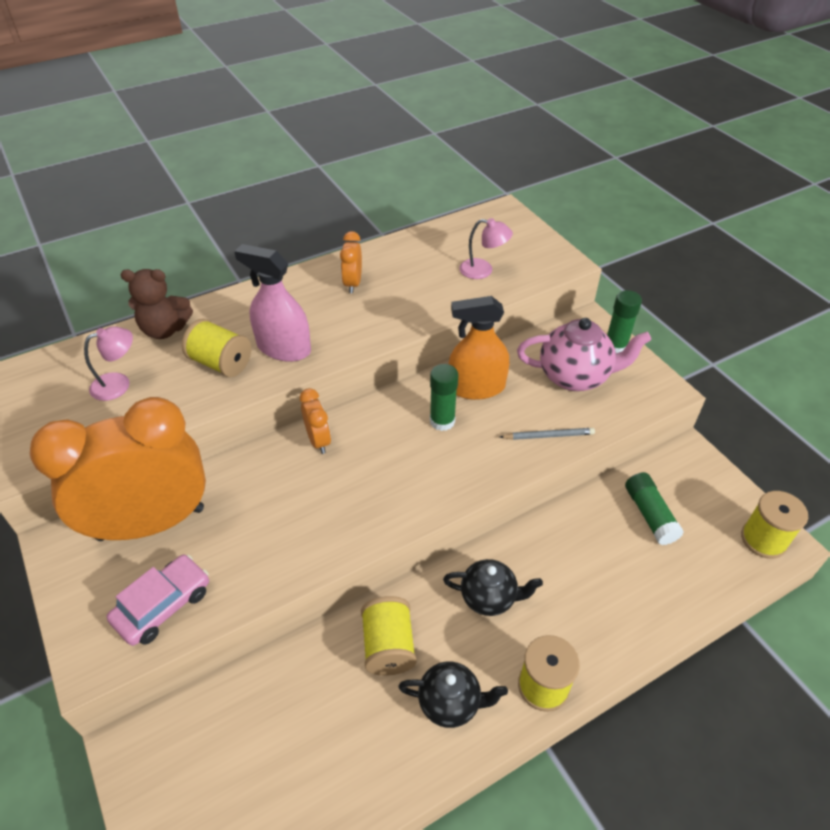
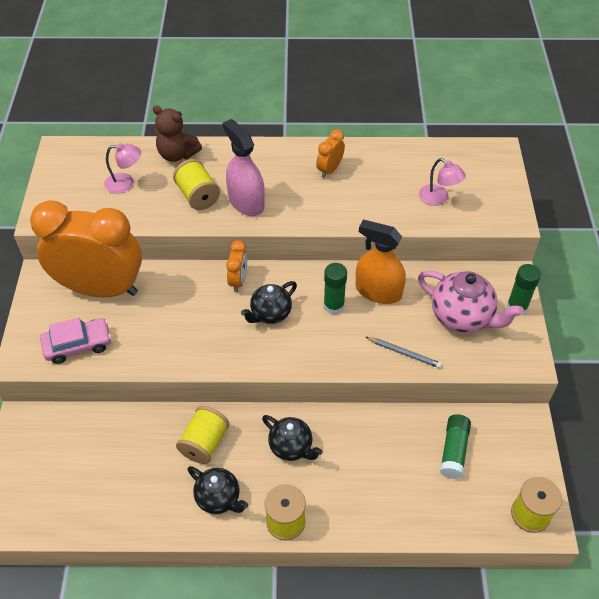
camera: 30 degrees right, 5 degrees up
none -> black teapot [241,281,297,324]

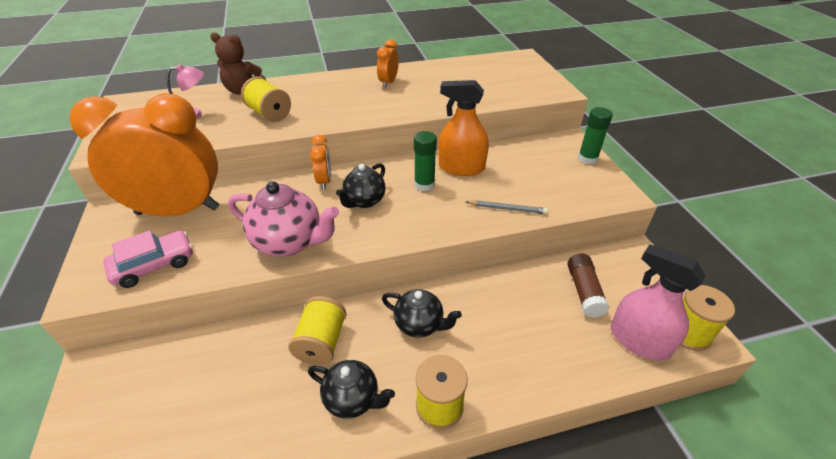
camera: 15 degrees left, 10 degrees down
pink spray bottle [223,119,265,216] -> pink spray bottle moved to [611,244,705,361]
pink teapot [418,271,524,333] -> pink teapot moved to [228,181,339,256]
pink lamp [419,158,466,206] -> none
green glue stick [440,414,471,479] -> brown glue stick [567,254,609,318]

